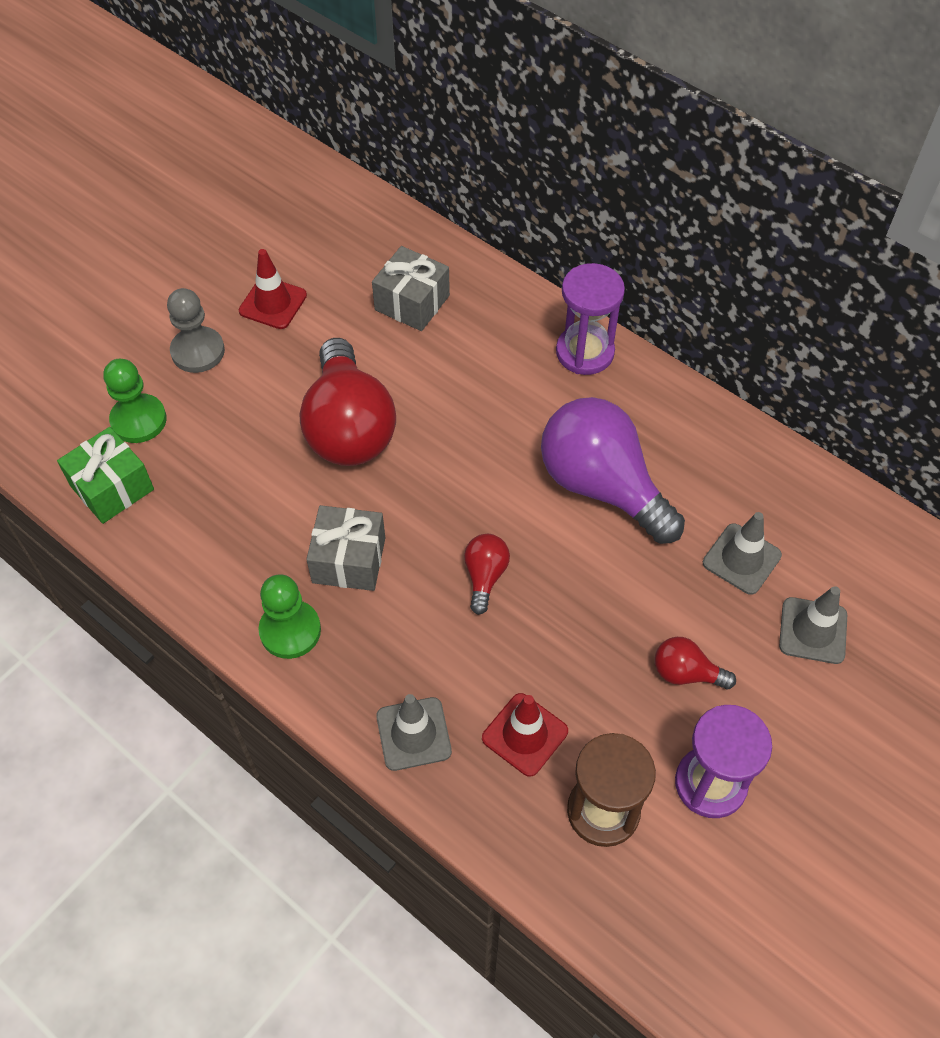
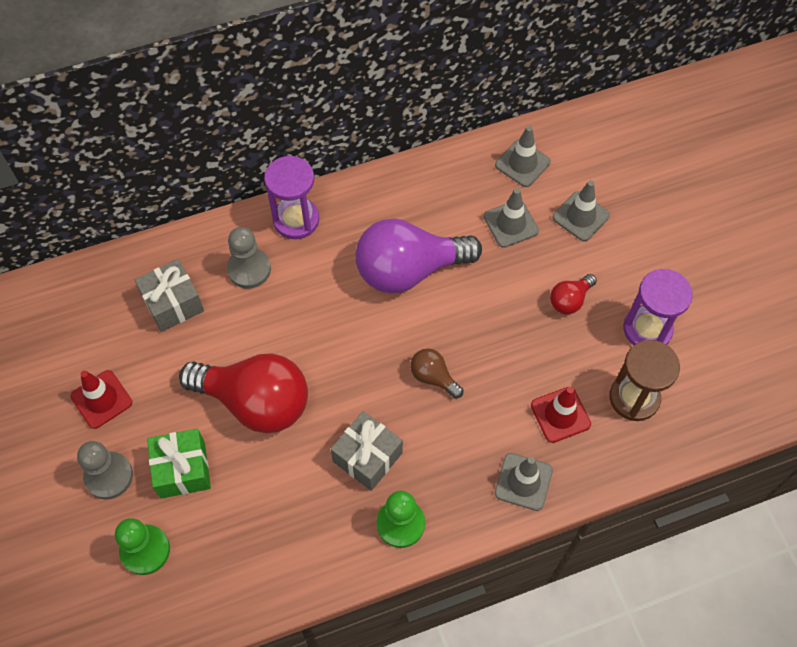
camera: 60 degrees left, 5 degrees up
green gift [57,427,154,524] -> green gift moved to [147,429,211,499]
red light bulb [464,534,510,615] -> brown light bulb [410,348,463,399]
none -> grey pawn [227,227,271,289]
none -> grey traffic cone [495,126,551,187]

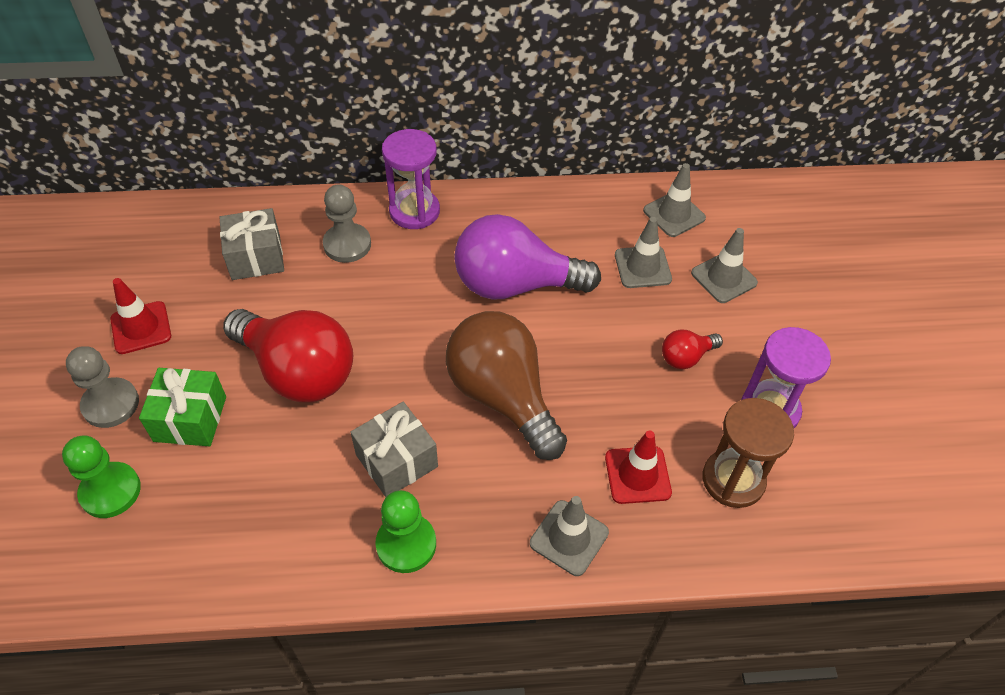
camera: 15 degrees right, 10 degrees down
brown light bulb [410,348,463,399] -> brown light bulb [446,311,567,460], size x2.20

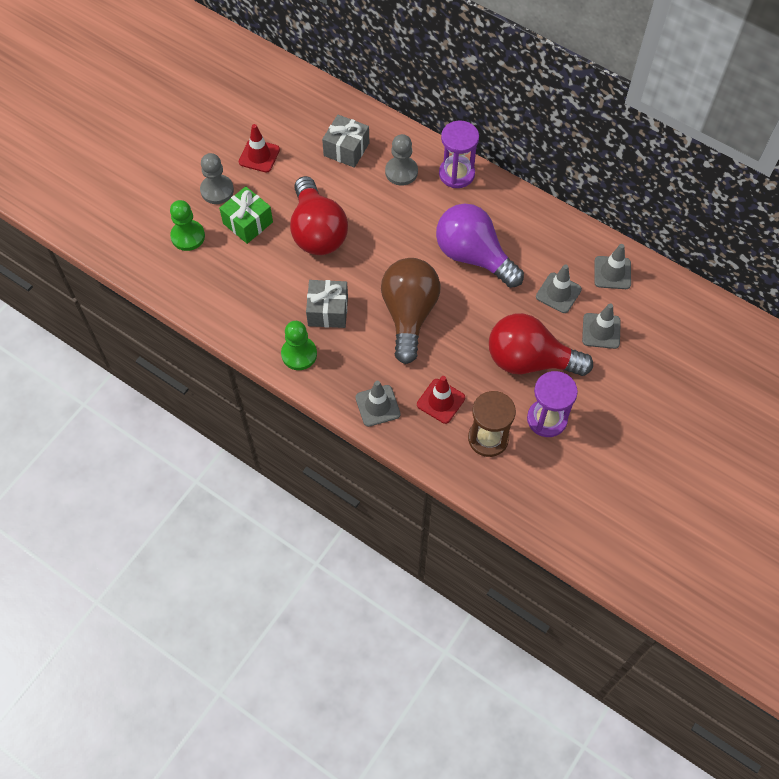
camera: 40 degrees right, 10 degrees up
red light bulb [662,329,723,369] -> red light bulb [489,313,593,376], size x2.20

